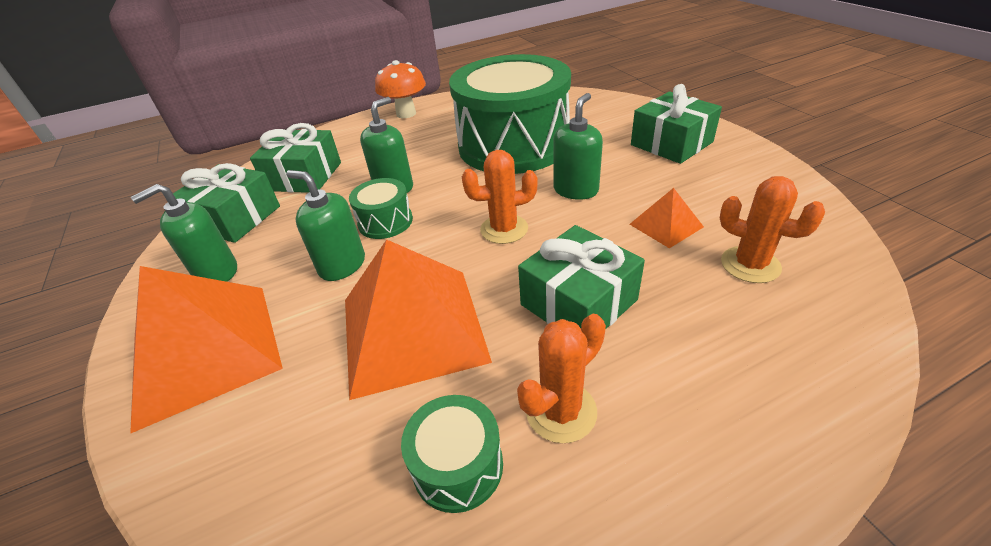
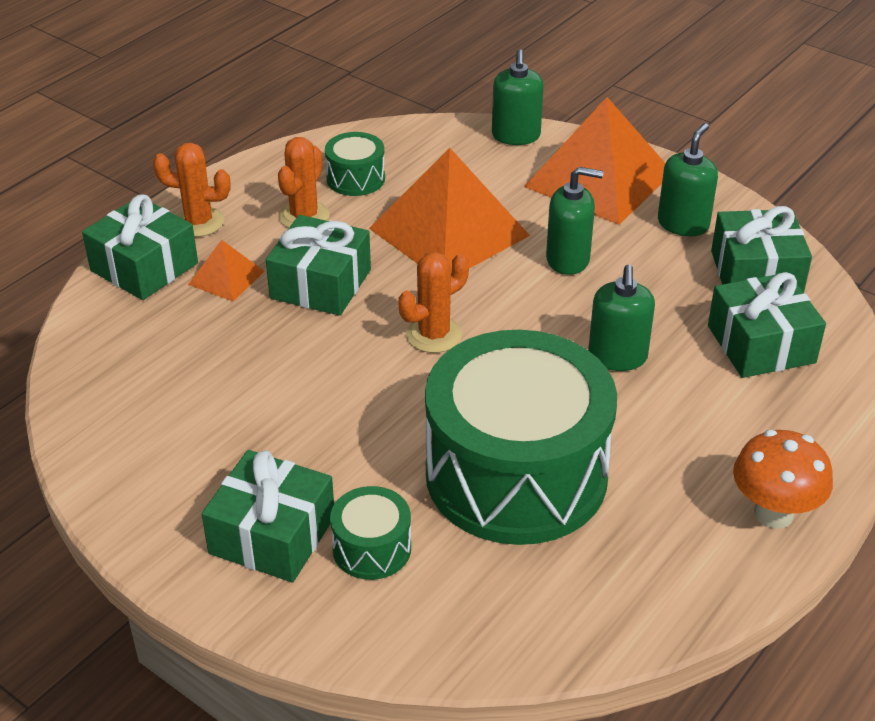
camera: 150 degrees right, 0 degrees up
green drum [349,178,413,239] -> green drum moved to [330,486,411,580]
green soap dispenser [553,93,603,200] -> green soap dispenser moved to [492,49,544,145]
orange pyramid [629,188,704,248] -> orange pyramid moved to [188,240,264,302]
orange cactus [720,176,825,283] -> orange cactus moved to [153,143,231,237]
none -> green gift [82,194,198,300]

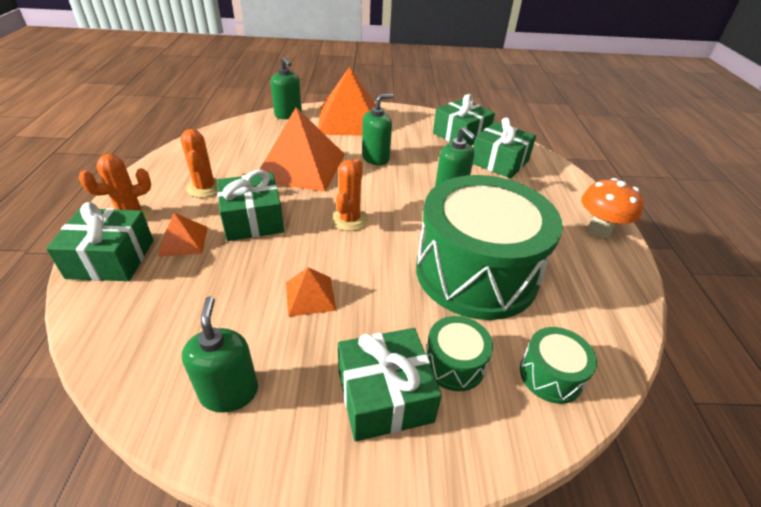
camera: 40 degrees left, 0 degrees up
green drum [325,132,385,196] -> green drum moved to [520,327,597,404]
green soap dispenser [658,123,718,236] -> green soap dispenser moved to [182,296,258,413]
none -> orange pyramid [286,267,336,317]

